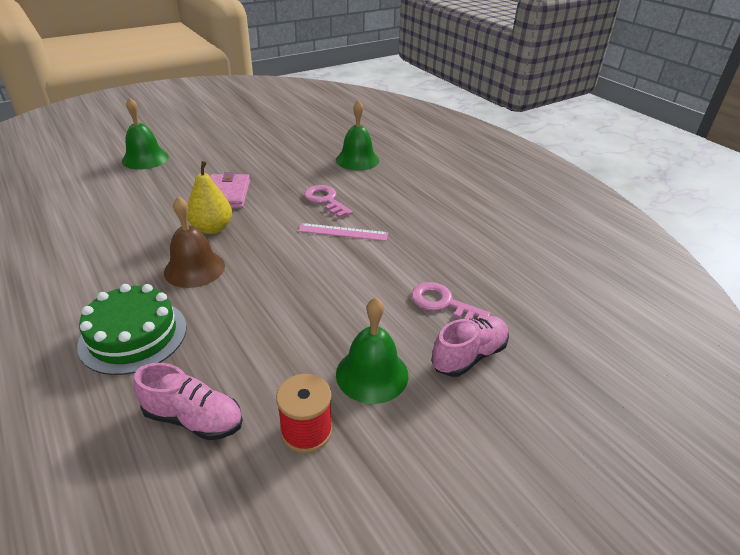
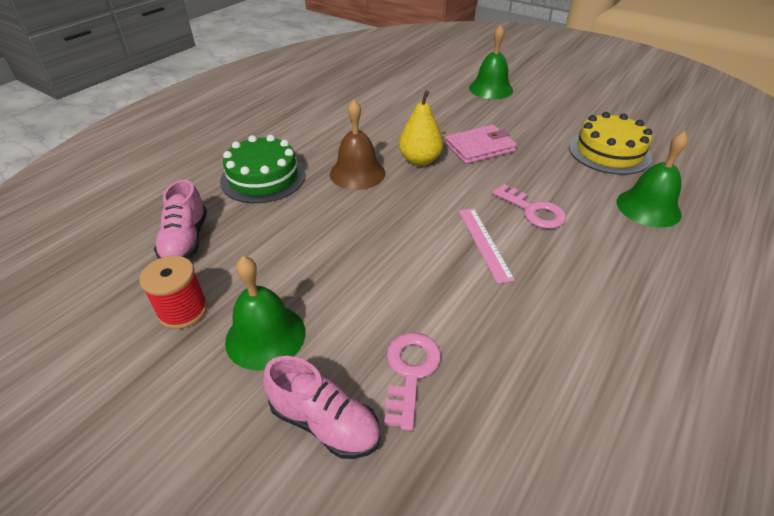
camera: 70 degrees right, 5 degrees up
pink key [304,185,353,218] -> pink key turned 105 degrees clockwise [492,184,566,229]
none -> yellow cake [569,112,652,175]

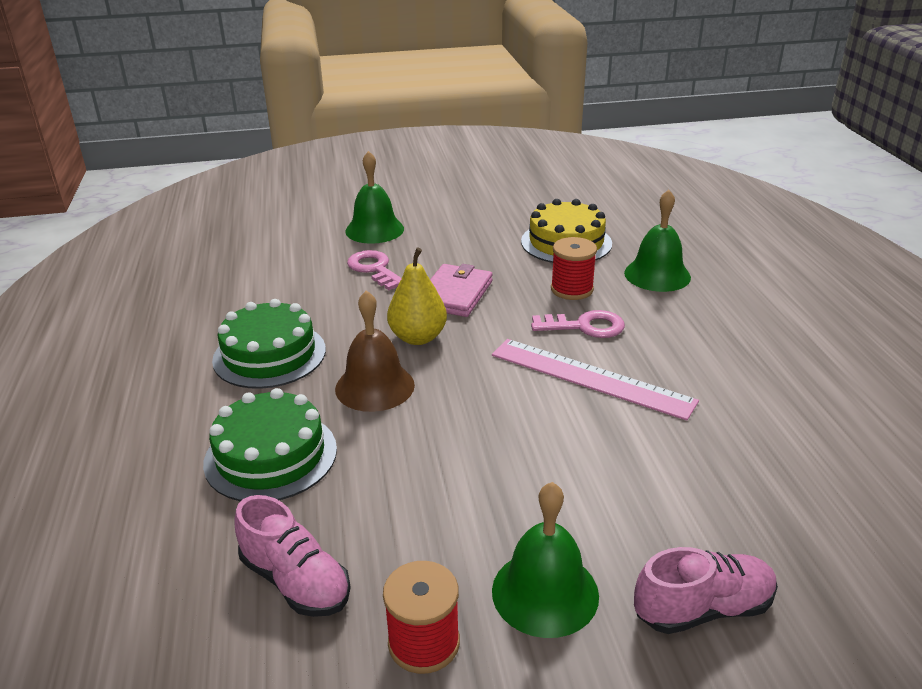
camera: 45 degrees left, 10 degrees down
pink key [384,332,441,431] -> pink key moved to [347,250,402,290]
pink ruler [459,208,515,284] -> pink ruler [492,339,699,421], size x1.61
none -> green cake [212,299,326,389]
none -> red spool [551,237,597,300]

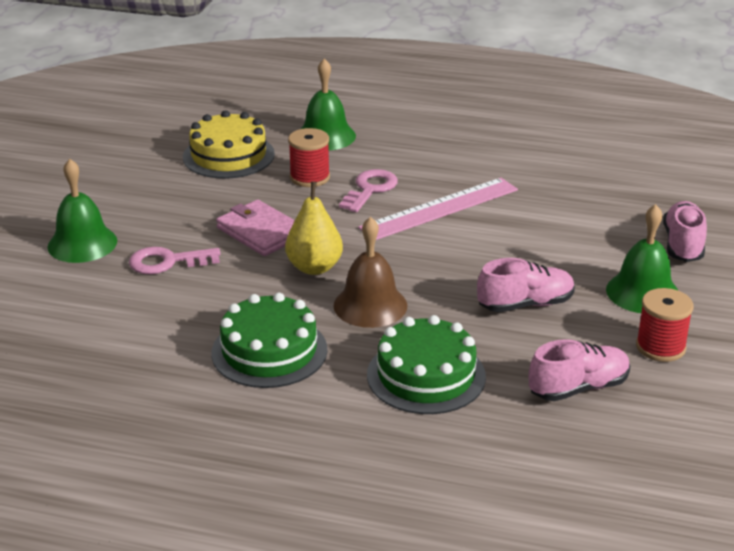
camera: 65 degrees left, 0 degrees up
none -> pink shoe [477,258,575,312]

